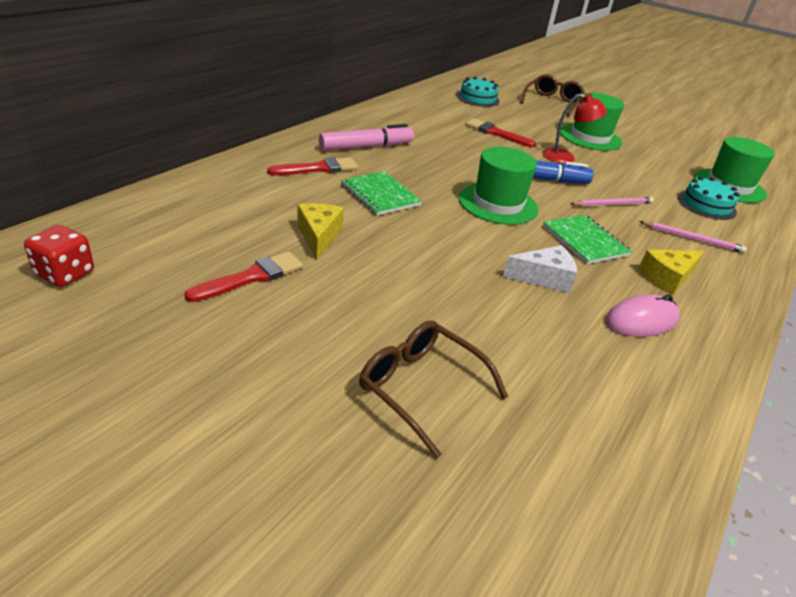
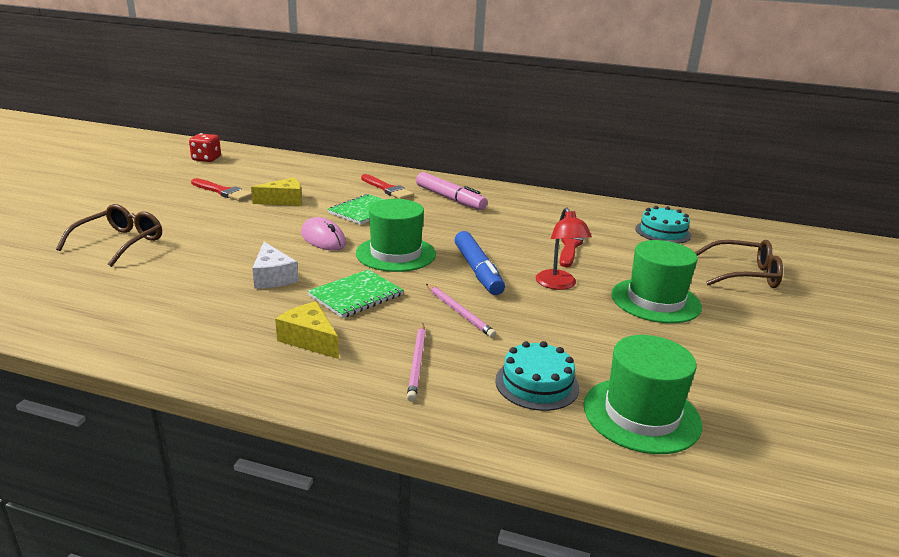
camera: 75 degrees right, 10 degrees down
pink mouse [605,295,680,337] -> pink mouse moved to [301,217,346,251]

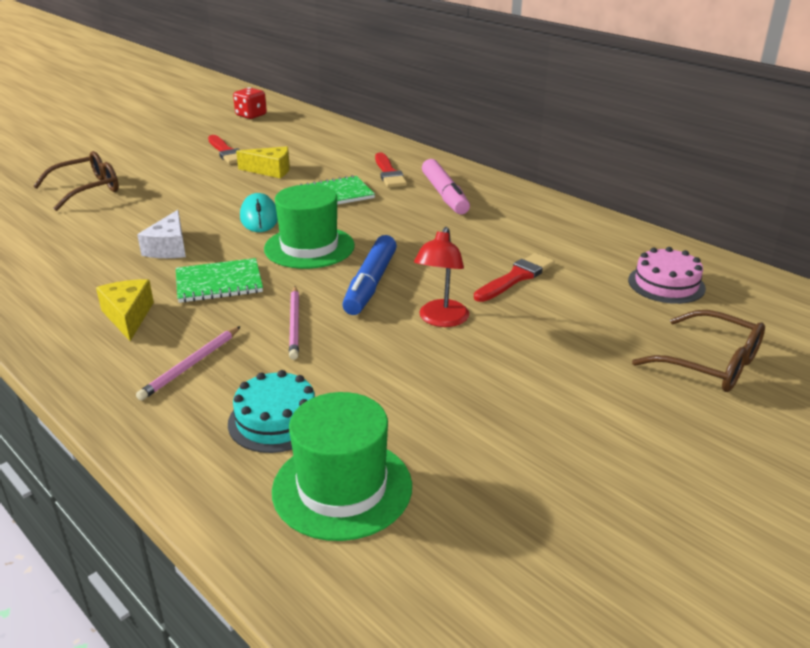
camera: 30 degrees right, 5 degrees up
pink mouse [301,217,346,251] -> turquoise mouse [240,193,278,232]
green hat [611,240,702,323] -> none
turquoise cake [635,206,691,244] -> pink cake [628,247,706,304]

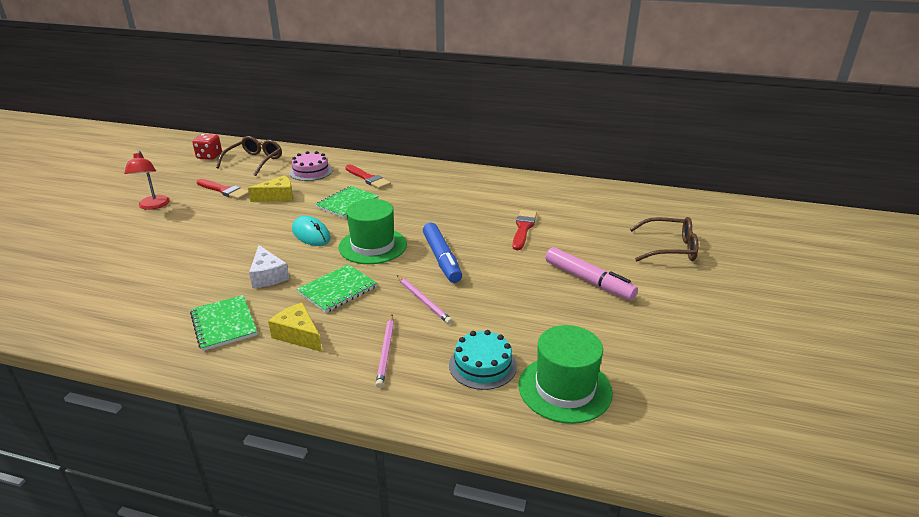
camera: 30 degrees left, 0 degrees up
brown glasses [33,151,119,211] -> brown glasses moved to [216,136,282,176]
red lamp [414,227,469,327] -> red lamp moved to [124,151,170,210]
pink marker [422,159,470,214] -> pink marker moved to [545,247,638,300]
pink cake [628,247,706,304] -> pink cake moved to [290,151,332,181]
none -> green notebook [190,295,258,351]

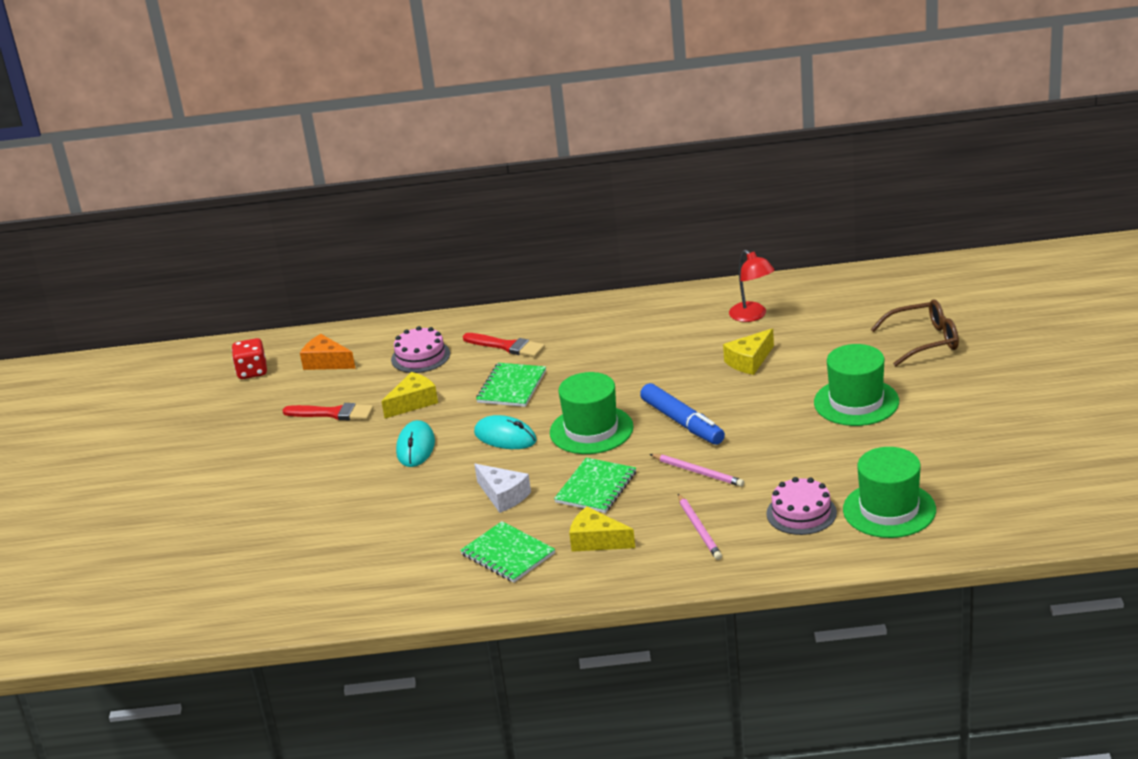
camera: 15 degrees left, 0 degrees up
red lamp [124,151,170,210] -> red lamp moved to [729,250,775,322]
brown glasses [216,136,282,176] -> orange cheese [300,334,356,370]
turquoise cake [449,330,517,390] -> pink cake [766,477,837,535]
red brush [512,210,537,250] -> yellow cheese [723,328,774,375]
pink marker [545,247,638,300] -> green hat [814,344,899,426]
none -> turquoise mouse [396,420,435,467]

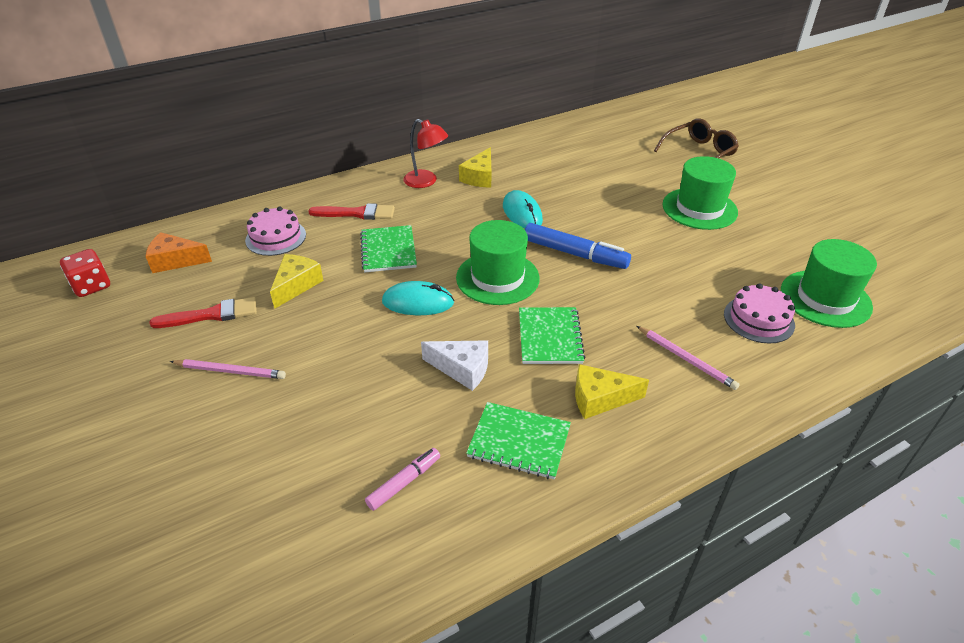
camera: 30 degrees left, 10 degrees up
turquoise mouse [396,420,435,467] -> turquoise mouse moved to [503,190,543,229]
pink pencil [650,454,744,487] -> pink pencil moved to [170,359,286,379]
yellow cheese [723,328,774,375] -> yellow cheese moved to [459,147,491,188]
red lamp [729,250,775,322] -> red lamp moved to [403,119,448,188]
none -> pink marker [365,448,440,511]

